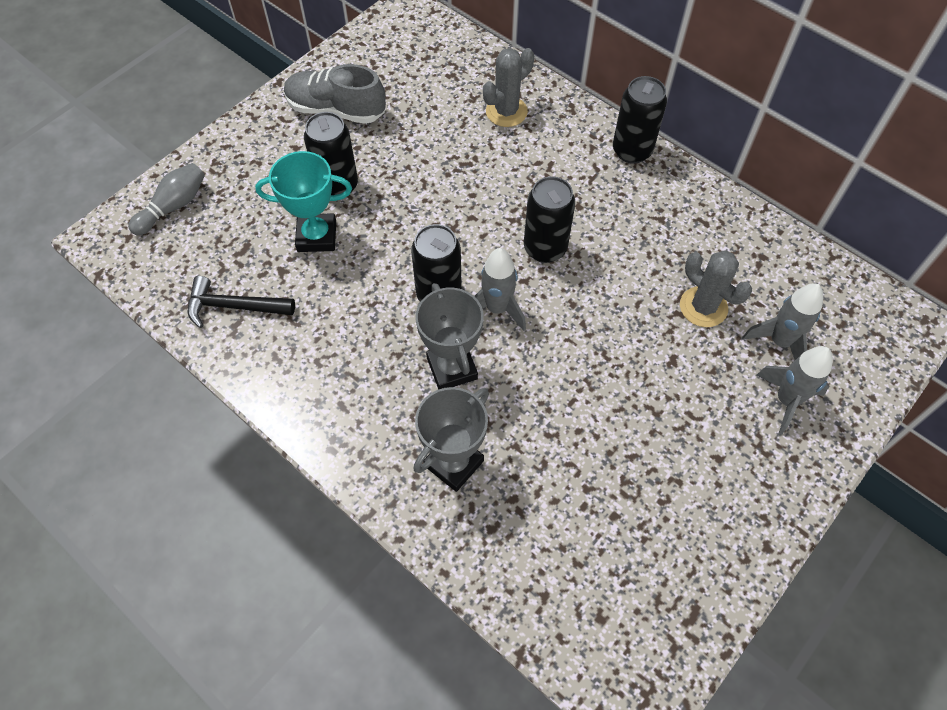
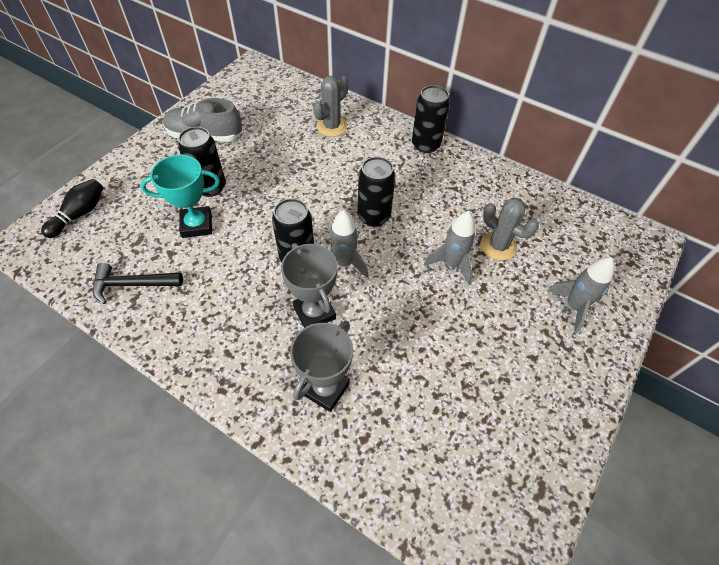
camera: 10 degrees left, 5 degrees down
grey bowling pin [128,163,205,236] -> black bowling pin [41,179,104,238]
grey rocket [742,283,823,360] -> grey rocket moved to [424,211,476,285]

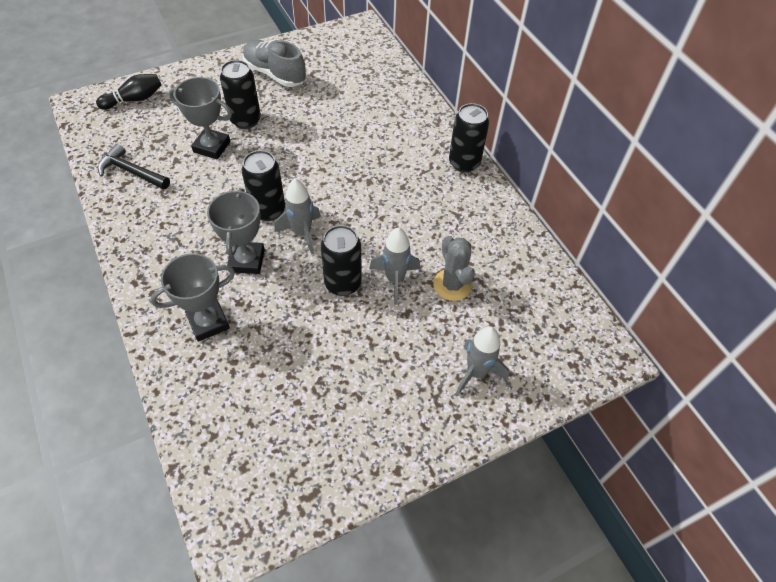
camera: 30 degrees right, 0 degrees up
turquoise trophy [141,155,220,238] -> grey trophy [169,77,232,160]
grey cactus [313,76,348,137] -> none
black can [358,157,395,227] -> black can moved to [321,225,362,296]

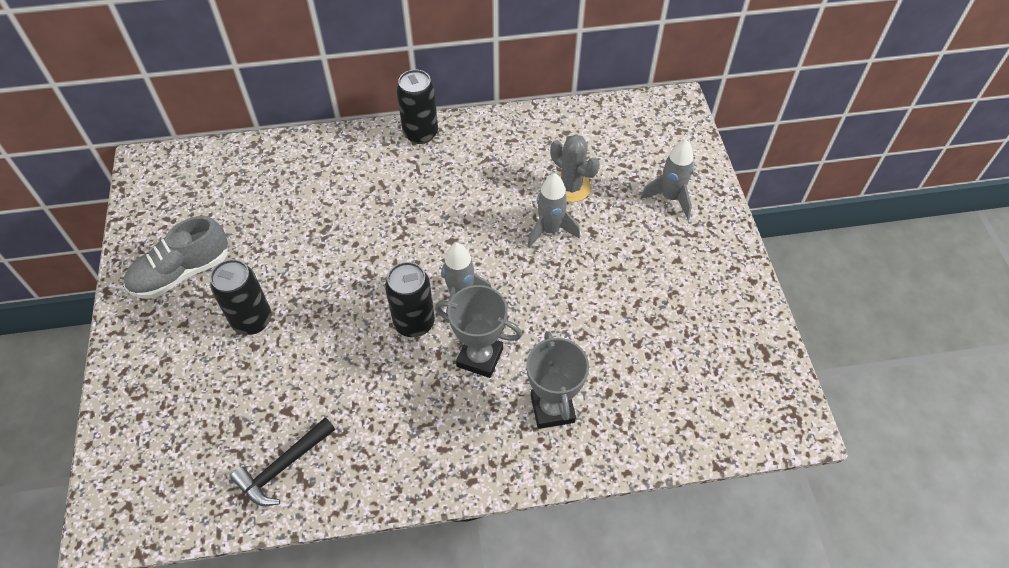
camera: 70 degrees left, 0 degrees up
black bowling pin [96,74,162,110] -> none
grey trophy [169,77,232,160] -> none
black can [321,225,362,296] -> none
grey cactus [433,236,475,301] -> grey cactus turned 45 degrees clockwise [550,134,600,202]

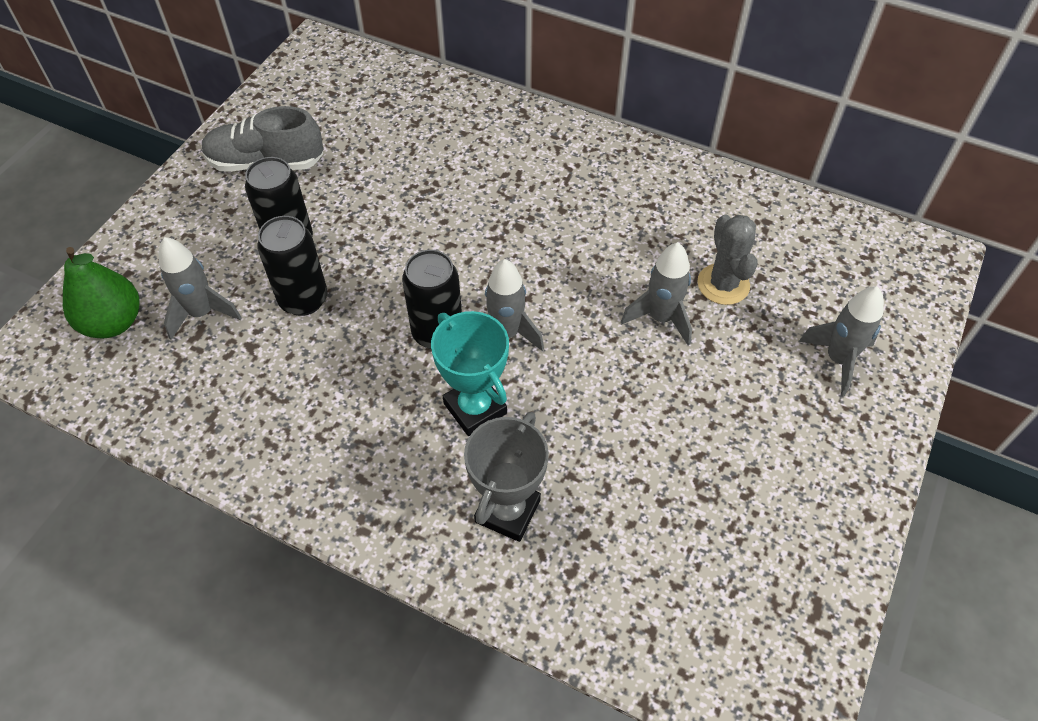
camera: 35 degrees right, 0 degrees up
black hammer [230,417,335,506] -> none
black can [397,69,438,144] -> black can moved to [257,216,327,316]
grey trophy [435,285,522,378] -> turquoise trophy [431,311,509,436]
none -> green pear [63,247,139,339]
none -> grey rocket [159,237,242,340]

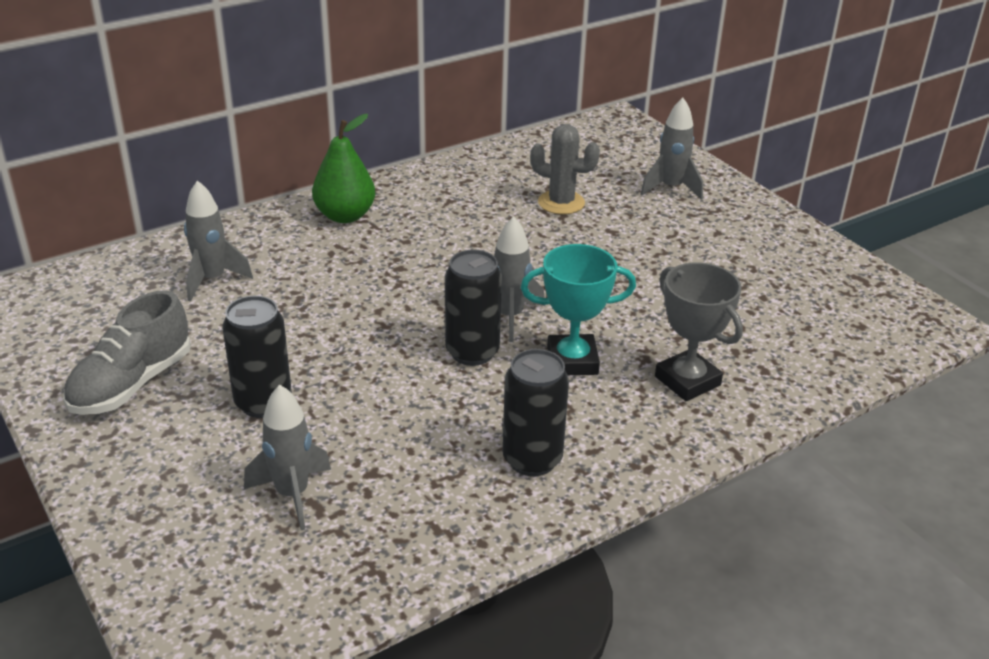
camera: 60 degrees left, 20 degrees down
green pear [63,247,139,339] -> green pear moved to [312,114,375,223]
black can [257,216,327,316] -> black can moved to [502,349,569,476]
grey rocket [621,242,692,345] -> grey rocket moved to [184,180,253,301]

